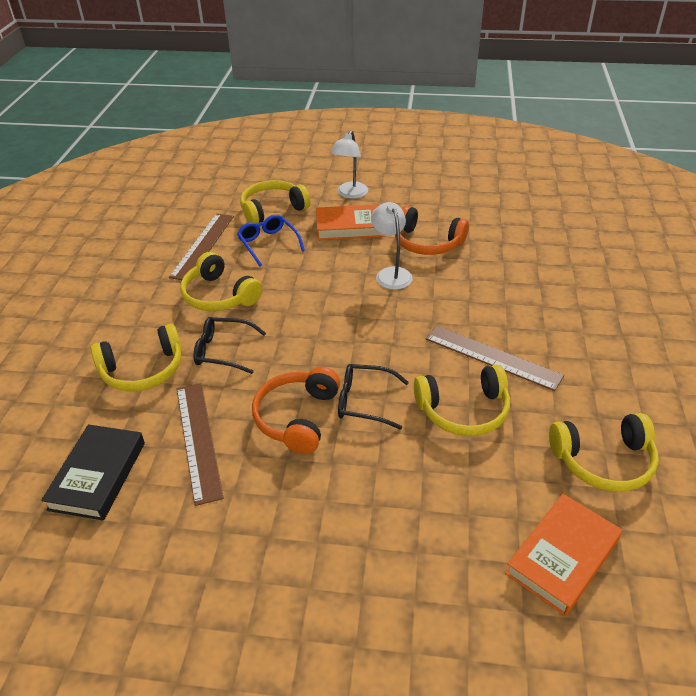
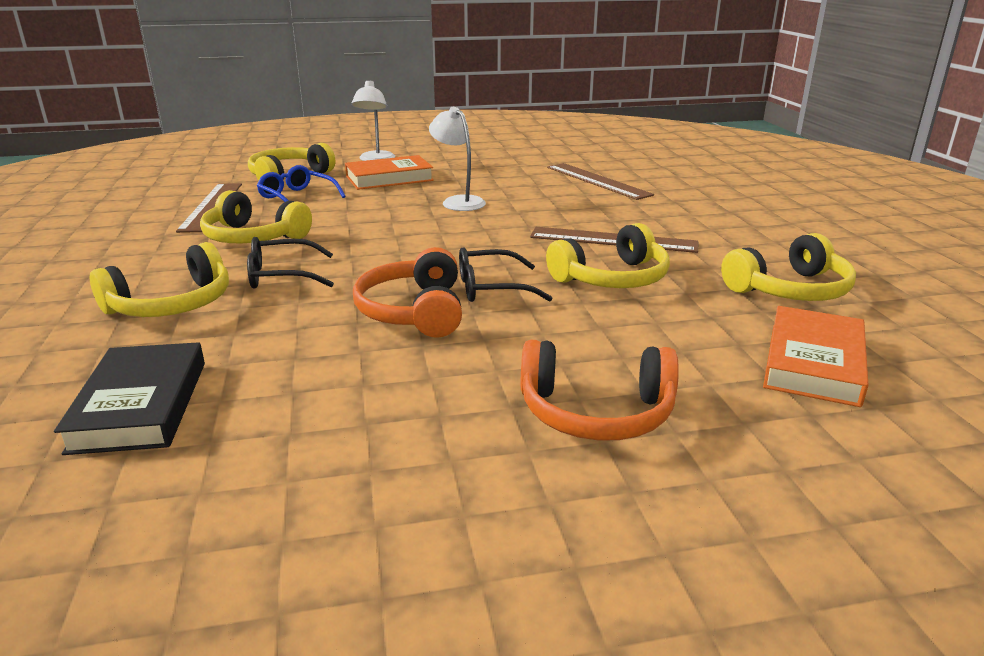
camera: 20 degrees left, 15 degrees down
brown ruler [177,383,224,506] -> brown ruler moved to [547,163,654,200]
orange headphones [395,206,469,255] -> orange headphones moved to [521,340,679,440]

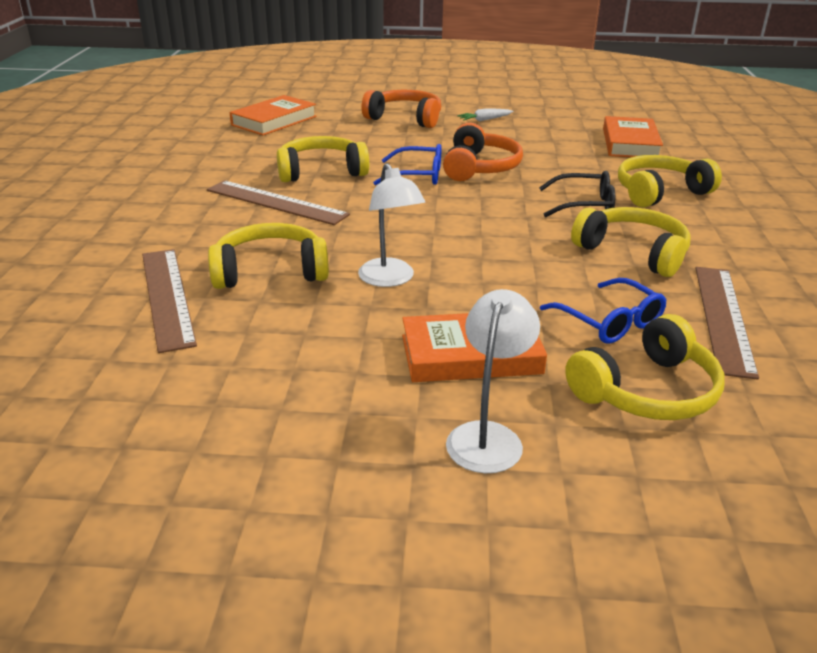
camera: 165 degrees left, 5 degrees up
black book [54,342,205,455] -> orange book [603,116,663,157]
black glasses [459,247,552,302] -> blue glasses [373,144,441,185]
yellow headphones [721,233,856,301] -> yellow headphones moved to [208,223,329,289]
none -> white carrot [457,109,513,121]

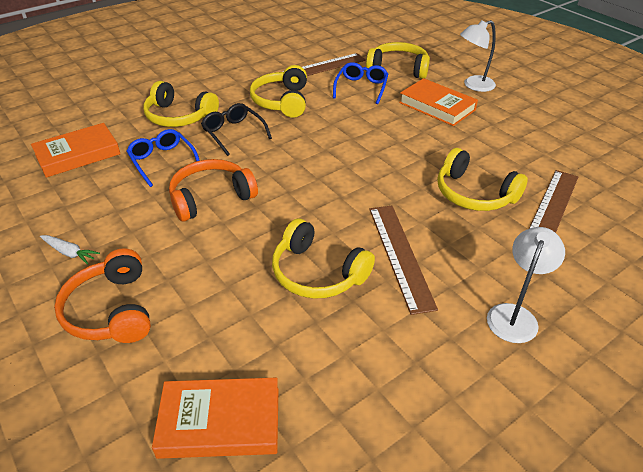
camera: 130 degrees left, 10 degrees up
white lamp [358,163,426,287] -> white lamp moved to [487,227,565,343]
blue glasses [373,144,441,185] -> blue glasses moved to [127,129,200,187]

